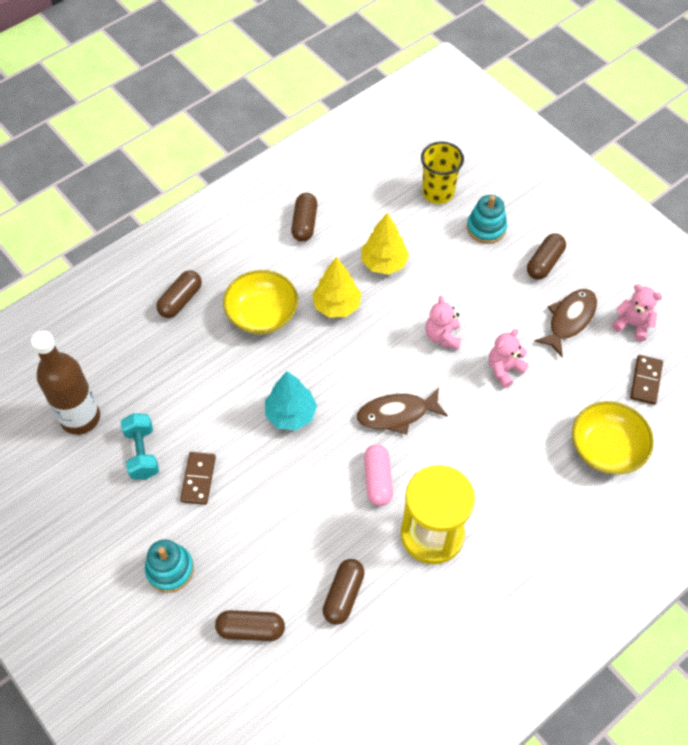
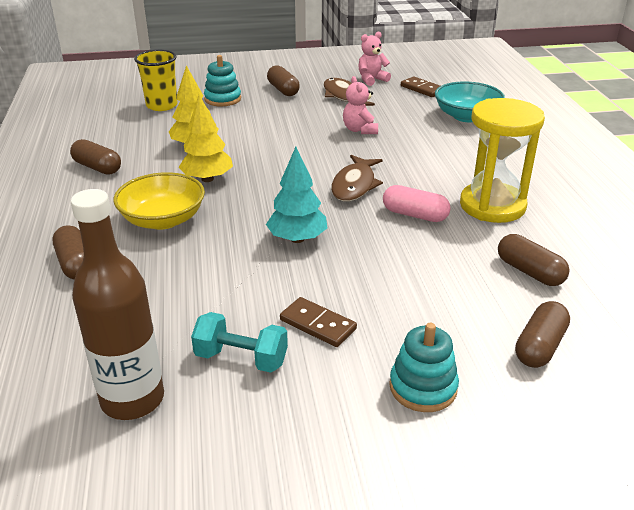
camera: 60 degrees left, 25 degrees down
pink teddy bear [425,295,461,350] -> none
yellow bowl [572,401,654,474] -> turquoise bowl [435,82,505,122]

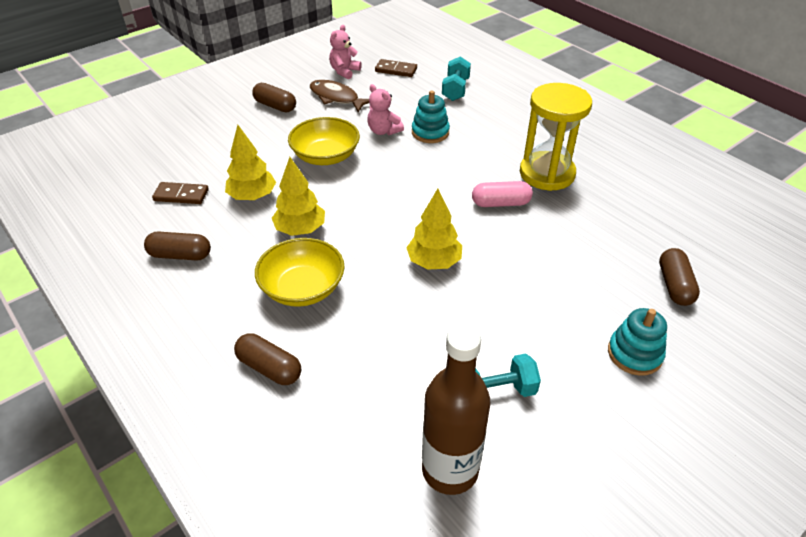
camera: 30 degrees left, 10 degrees up
yellow cup [134,50,178,111] -> none
turquoise stacking toy [204,55,241,106] -> turquoise stacking toy moved to [412,90,450,143]
turquoise tree [266,147,328,243] -> yellow tree [406,189,462,270]
brown domino [280,297,357,347] -> brown domino moved to [152,182,209,204]
brown fish [331,155,383,201] -> none
turquoise bowl [435,82,505,122] -> turquoise dumbbell [442,56,471,101]
brown capsule [498,234,570,286] -> none
none -> yellow bowl [288,117,360,165]

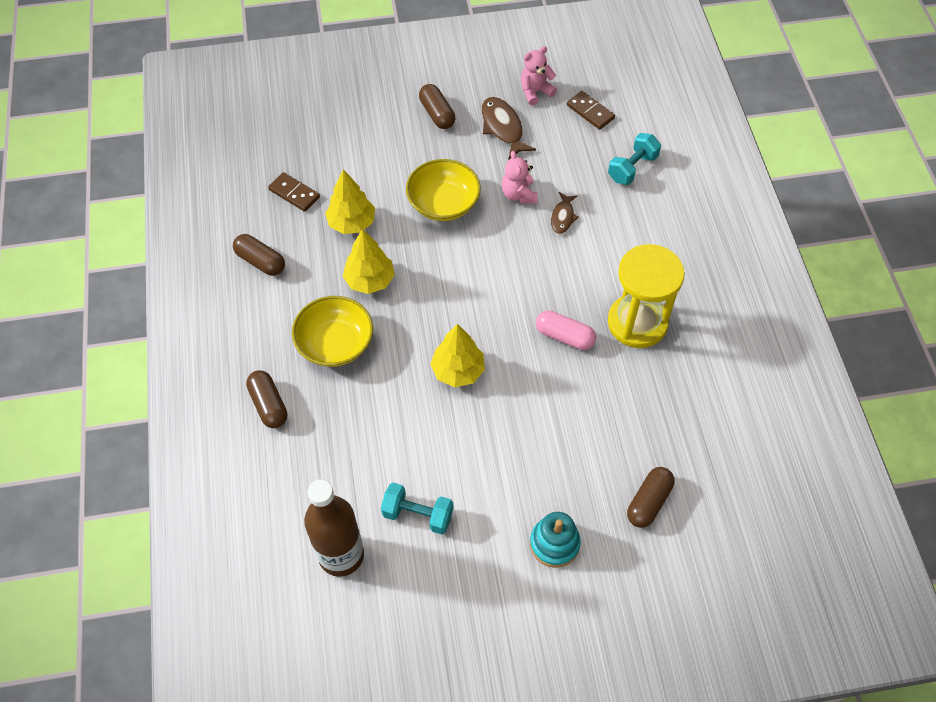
camera: 30 degrees right, 15 degrees up
turquoise stacking toy [412,90,450,143] -> brown fish [551,192,578,234]

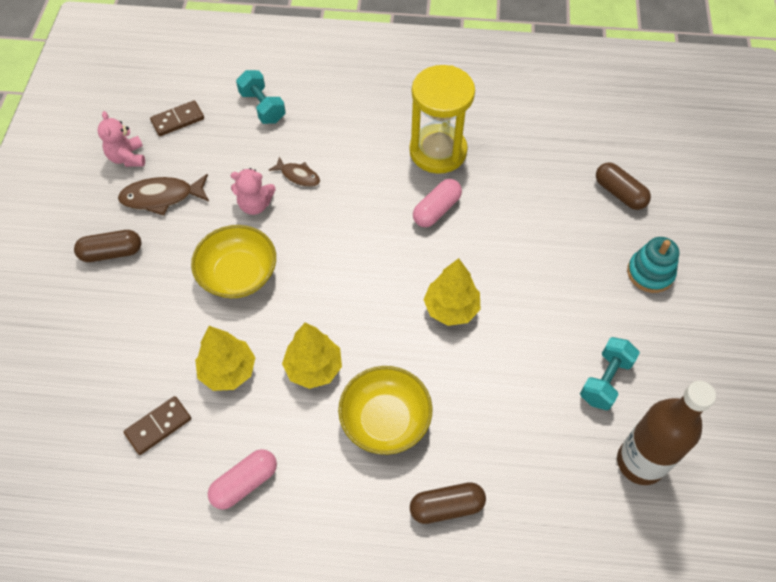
camera: 75 degrees left, 0 degrees up
brown capsule [233,234,285,276] -> pink capsule [208,449,277,510]

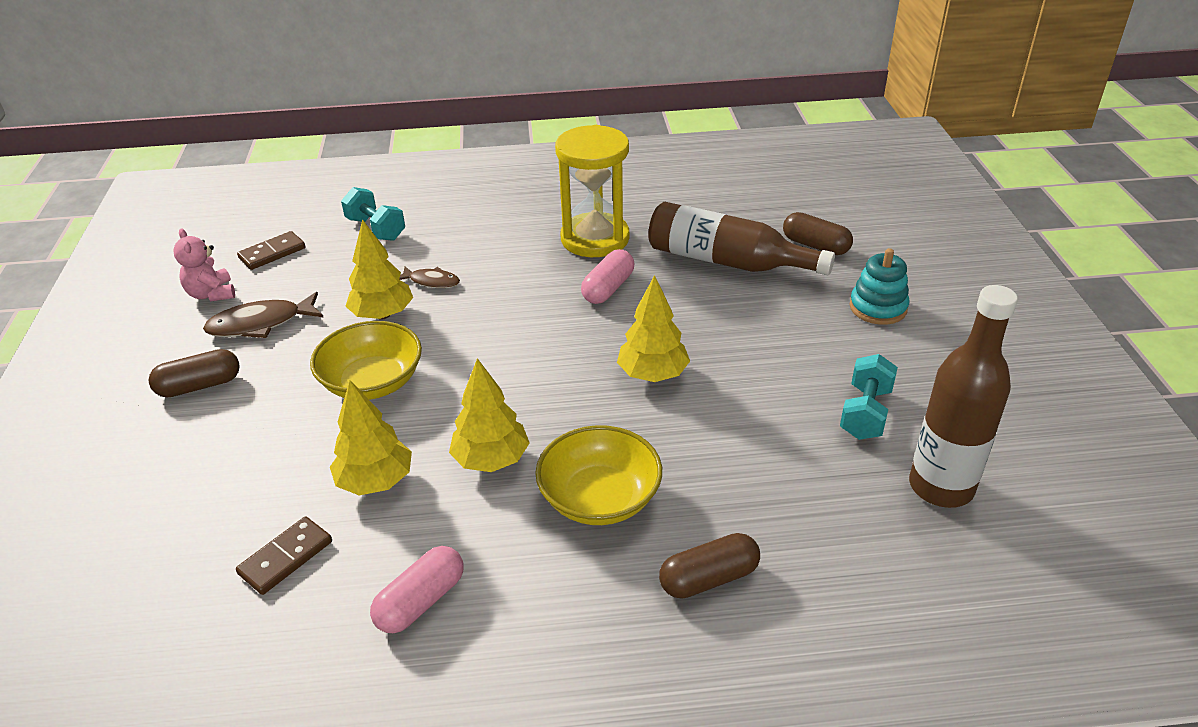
camera: 10 degrees left, 20 degrees down
pink teddy bear [231,168,275,215] -> yellow tree [346,219,413,320]
none -> brown bottle [648,202,835,276]

